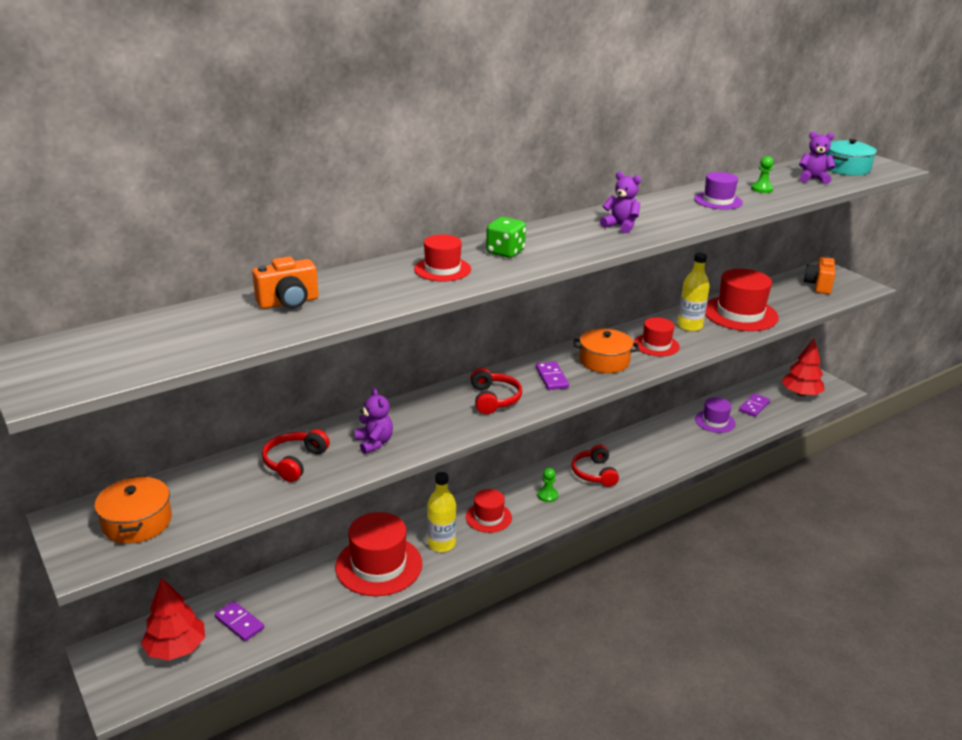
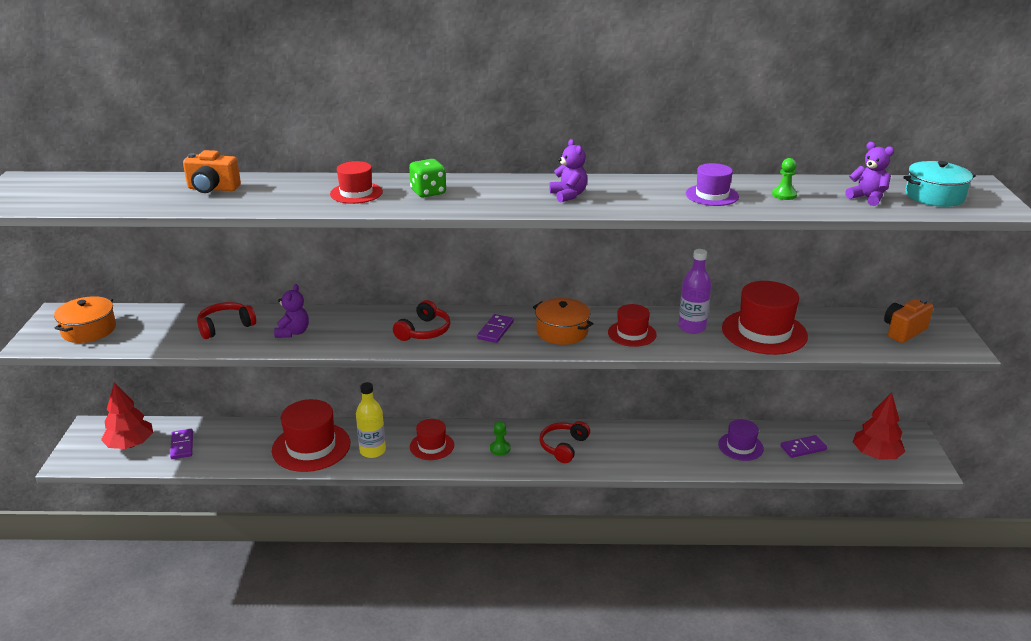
camera: 35 degrees right, 0 degrees up
yellow bottle [677,253,710,331] -> purple bottle [678,249,711,334]

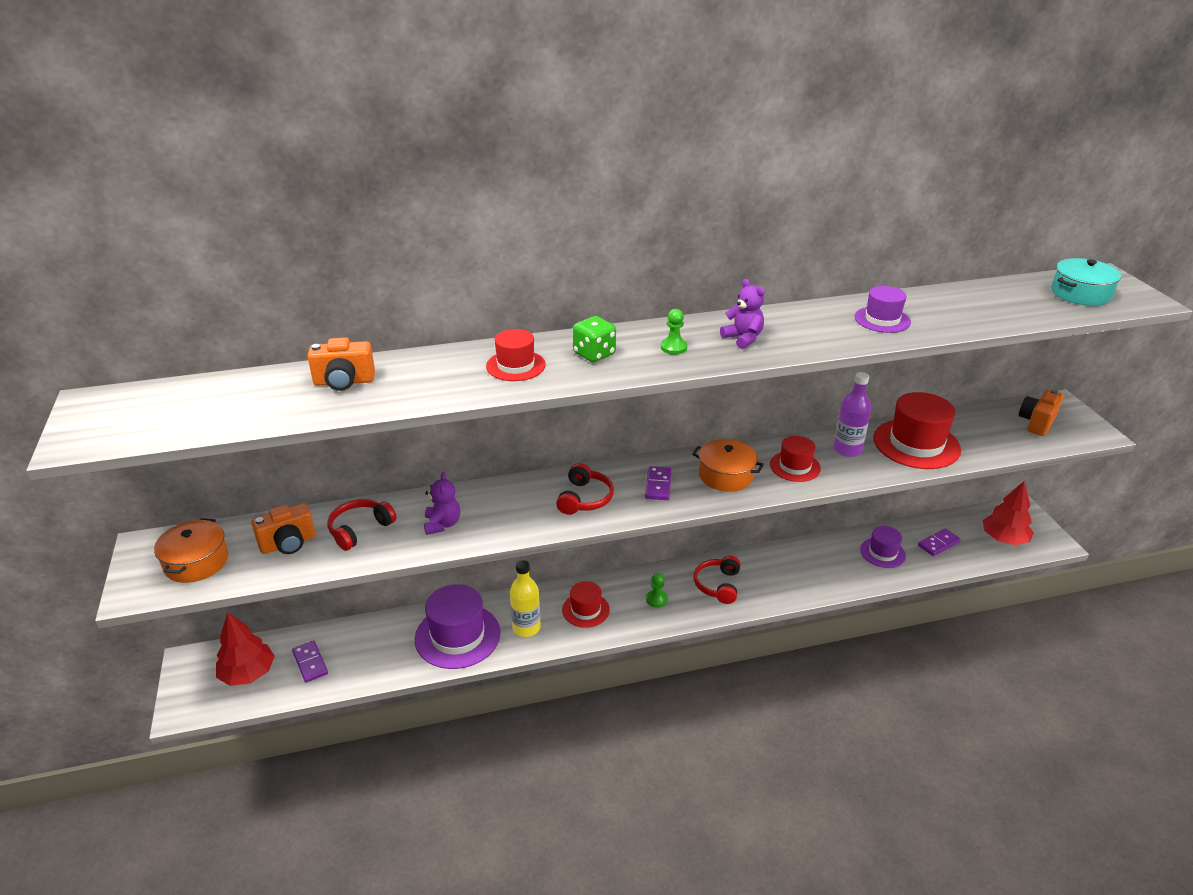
camera: 15 degrees left, 5 degrees up
red hat [272,399,350,472] -> purple hat [415,584,501,669]
green pawn [772,158,797,200] -> green pawn moved to [661,309,687,355]
purple teddy bear [845,142,894,206] -> none
none -> orange camera [251,503,316,554]

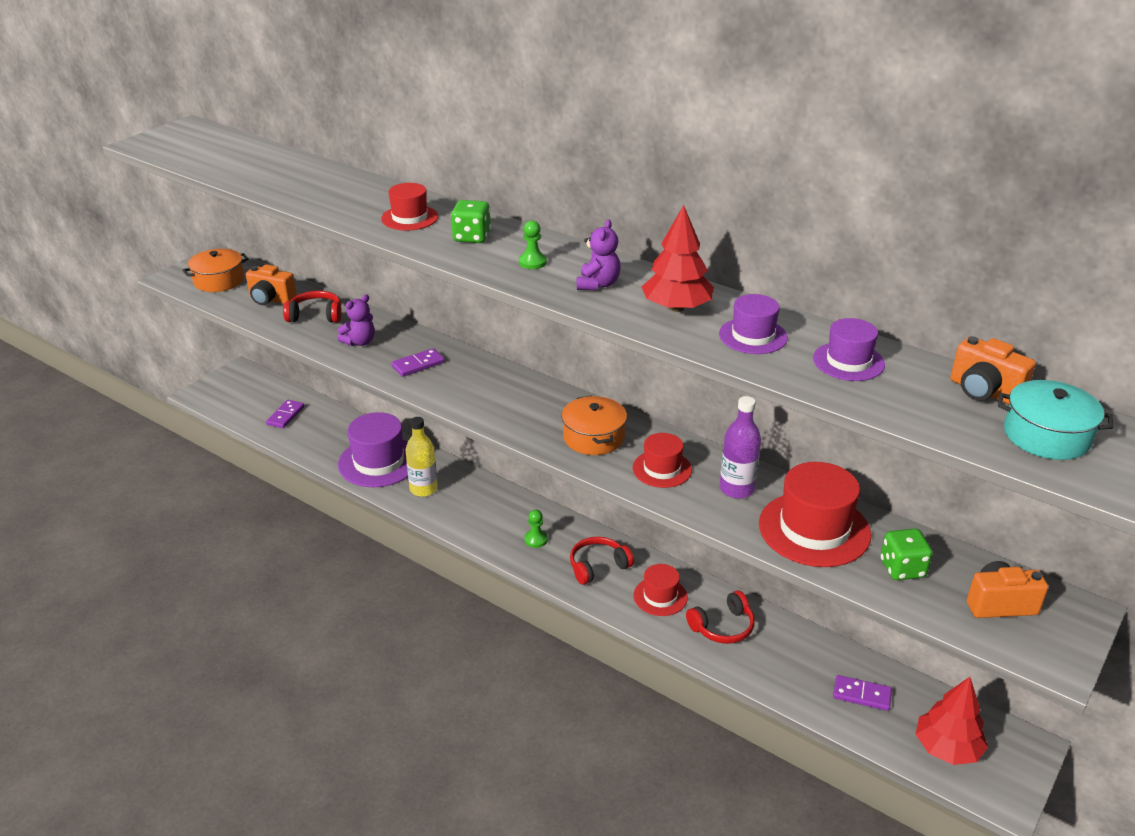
camera: 50 degrees right, 0 degrees up
red tree [216,612,275,686] -> red tree moved to [641,205,714,312]
orange camera [307,338,375,391] -> orange camera moved to [950,336,1036,404]
red headphones [556,463,614,515] -> red headphones moved to [686,591,755,644]
red hat [562,581,610,628] -> red hat moved to [634,564,688,616]
purple domino [645,466,672,500] -> purple domino moved to [391,348,445,377]
purple hat [860,526,906,568] -> purple hat moved to [813,318,885,381]
none -> green dice [880,528,933,580]

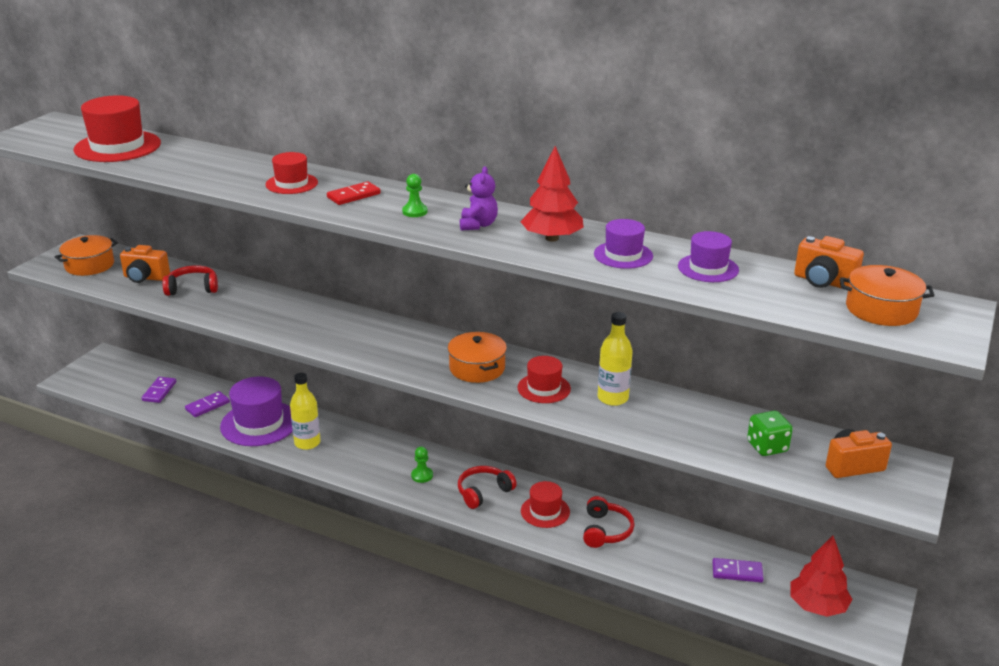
camera: 10 degrees left, 5 degrees down
purple teddy bear [337,294,375,346] -> none
purple domino [391,348,445,377] -> purple domino moved to [185,391,230,417]
green dice [451,200,491,243] -> red domino [327,181,381,205]
red headphones [686,591,755,644] -> red headphones turned 45 degrees counterclockwise [583,496,634,548]
purple bottle [720,396,761,499] -> yellow bottle [598,312,633,406]
red hat [759,462,871,567] -> red hat moved to [73,95,161,162]
turquoise pot [998,380,1113,460] -> orange pot [840,265,935,326]

